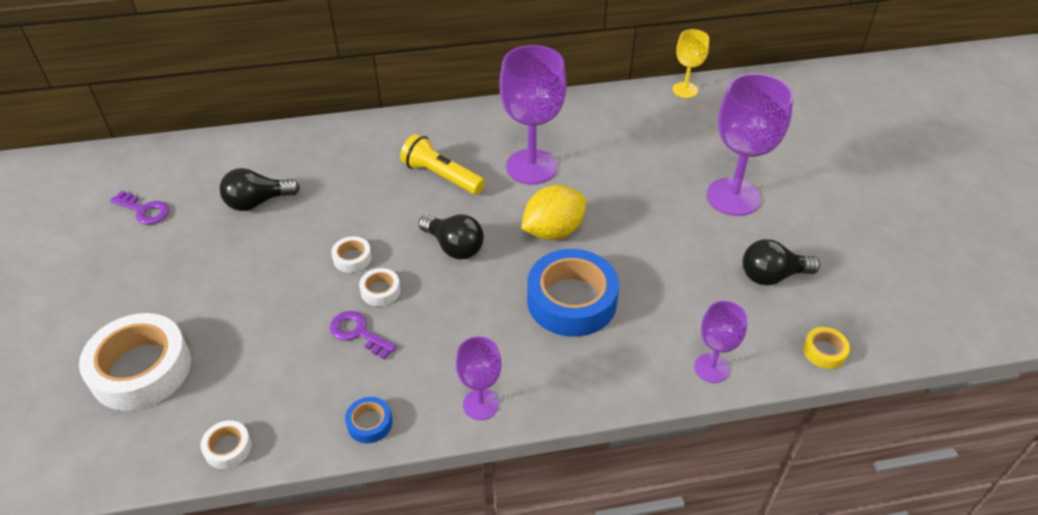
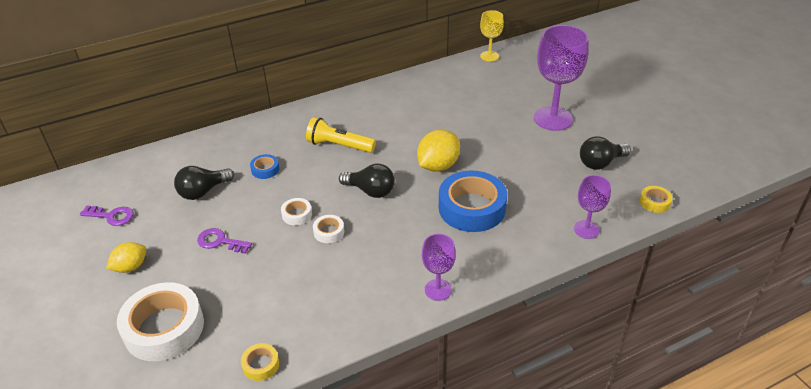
camera: 15 degrees left, 5 degrees down
white tape [200,421,252,469] -> yellow tape [241,343,279,381]
purple key [330,311,397,359] -> purple key moved to [197,228,252,254]
blue tape [345,397,392,443] -> blue tape moved to [250,154,279,179]
purple goblet [500,45,567,184] -> none
none -> yellow lemon [106,242,146,273]

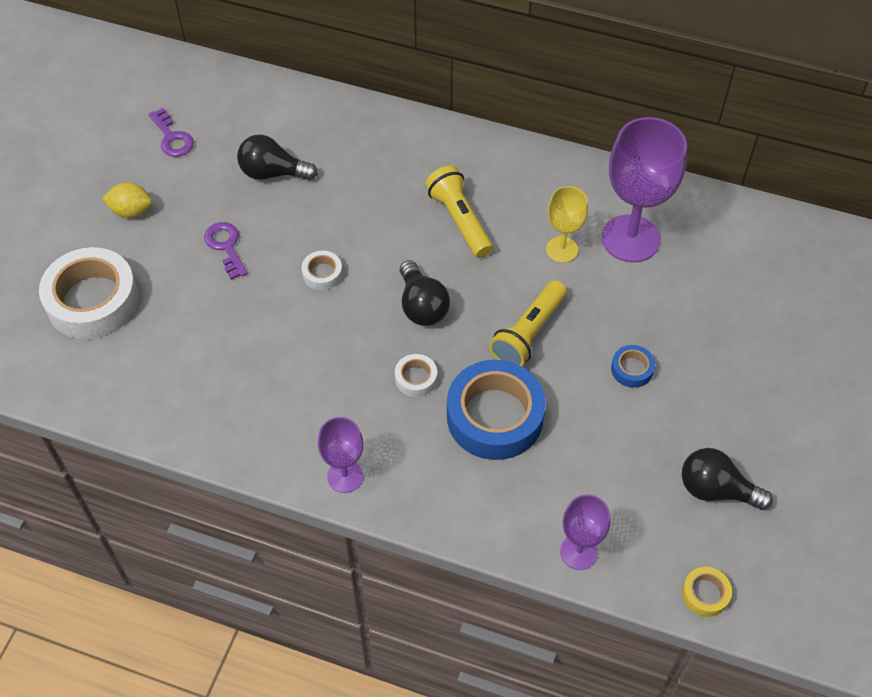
camera: 45 degrees right, 15 degrees up
yellow tape [241,343,279,381] -> none
blue tape [250,154,279,179] -> blue tape moved to [611,345,655,388]
white tape [313,215,344,243] -> white tape moved to [395,354,437,397]
yellow lemon [417,130,460,172] -> yellow flashlight [489,280,567,366]
yellow goblet [480,10,504,61] -> yellow goblet moved to [546,186,588,263]
purple goblet [534,25,589,131] -> purple goblet moved to [602,117,687,262]

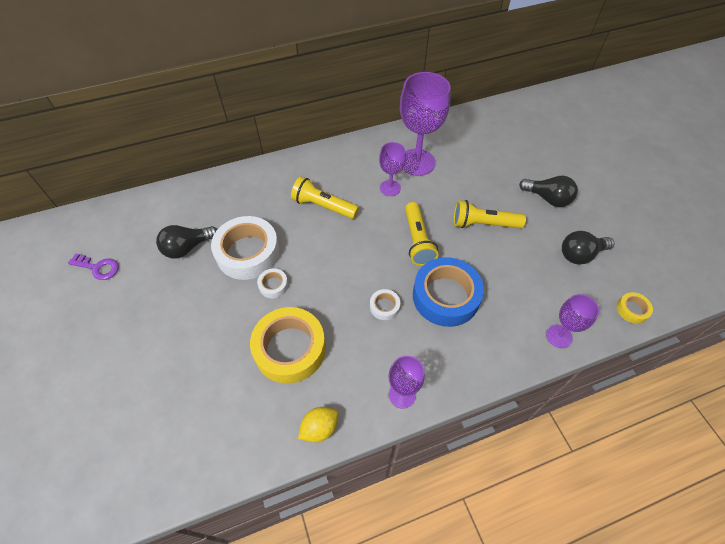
camera: 40 degrees left, 0 degrees up
white tape [39,247,139,339] -> white tape moved to [211,216,280,280]
yellow lemon [102,182,152,218] -> yellow lemon moved to [298,407,338,442]
purple key [204,222,248,280] -> none
black light bulb [400,260,450,326] -> black light bulb moved to [519,176,578,207]
yellow goblet [546,186,588,263] -> purple goblet [379,142,406,196]
blue tape [611,345,655,388] -> yellow flashlight [454,200,526,229]
none -> yellow tape [250,307,326,384]

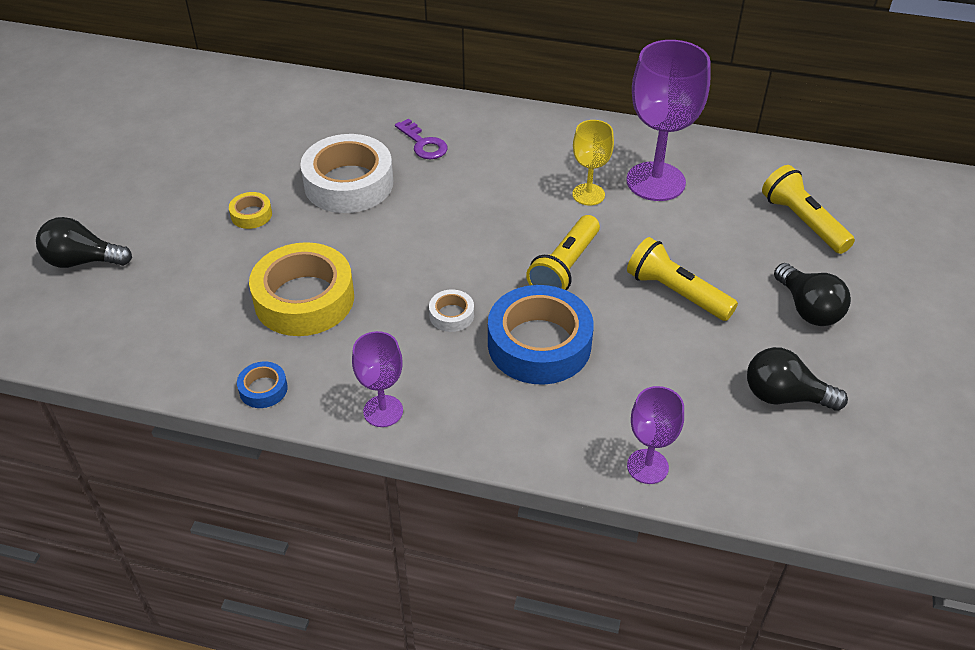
camera: 35 degrees right, 10 degrees down
purple key [68,254,119,280] -> purple key moved to [395,118,448,159]
black light bulb [156,225,217,259] -> black light bulb moved to [36,217,132,268]
white tape [257,268,288,298] -> none
yellow flashlight [291,176,359,219] -> yellow flashlight moved to [762,165,855,254]
yellow lemon [298,407,338,442] -> blue tape [237,362,288,408]
purple goblet [379,142,406,196] -> yellow goblet [572,120,614,206]
yellow tape [617,292,653,324] -> yellow tape moved to [229,192,272,229]

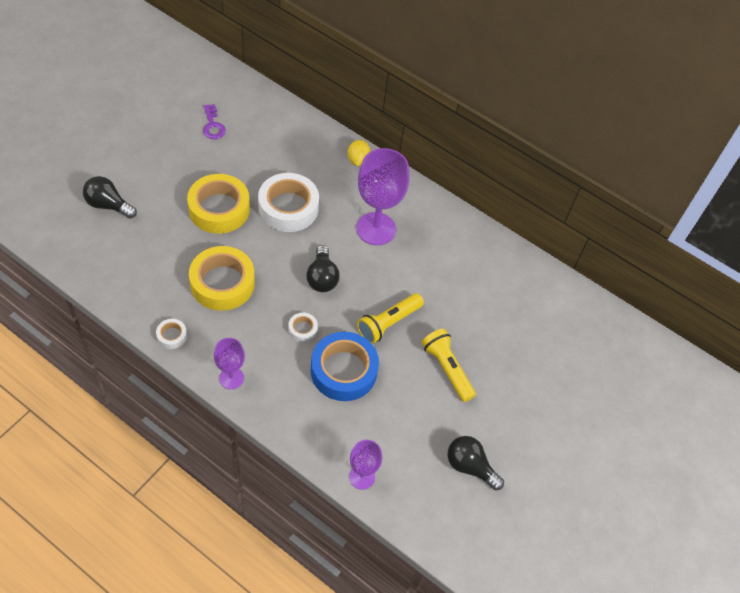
camera: 15 degrees right, 10 degrees up
yellow tape [229,192,272,229] -> yellow tape [187,174,250,234], size x2.25
blue tape [237,362,288,408] -> white tape [156,319,187,349]
purple key [395,118,448,159] -> purple key moved to [203,104,226,139]
yellow goblet [572,120,614,206] -> none
purple goblet [626,40,711,201] -> purple goblet moved to [356,148,409,245]
yellow flashlight [762,165,855,254] -> none
black light bulb [774,263,851,326] -> black light bulb moved to [306,245,340,292]
none -> yellow lemon [348,140,371,166]

